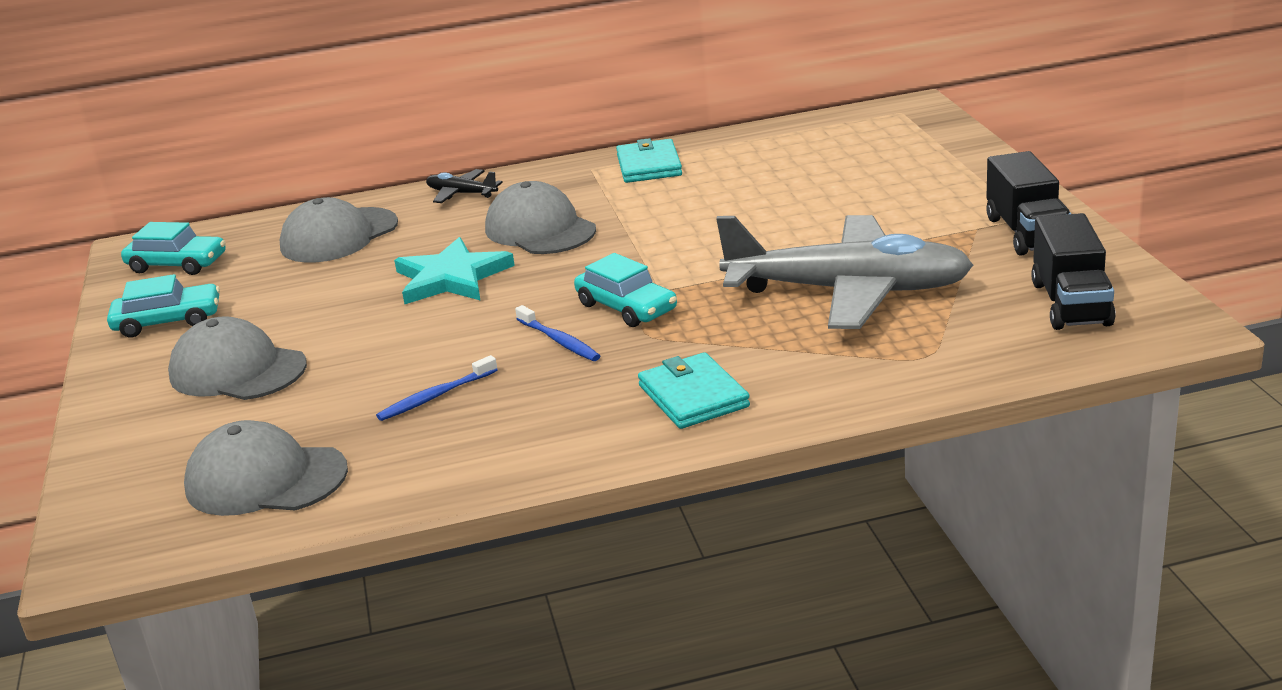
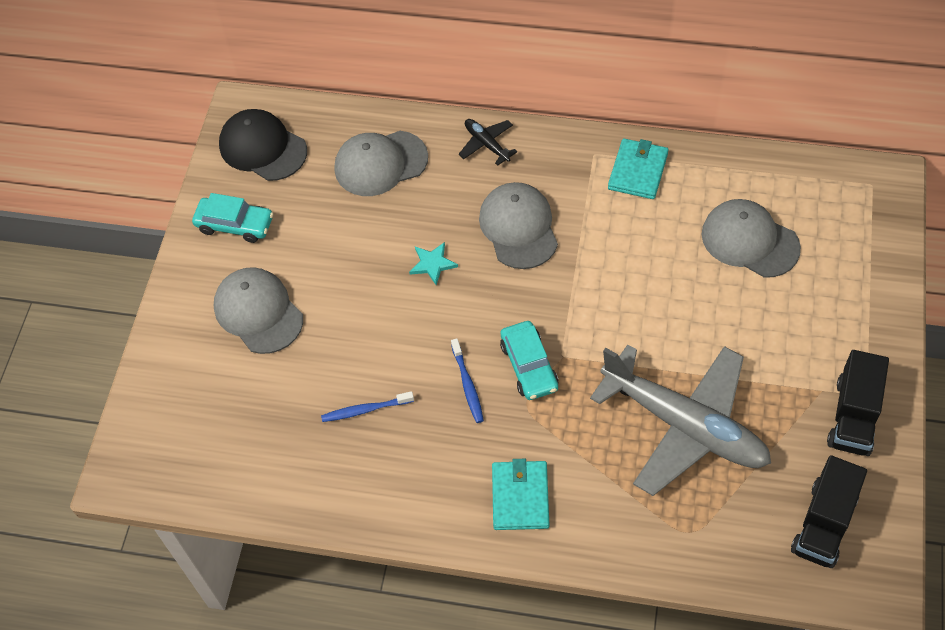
camera: 25 degrees right, 30 degrees up
turquoise car [121,222,226,275] -> black cap [219,109,307,181]
grey cap [184,420,348,516] -> grey cap moved to [702,199,801,278]
turquoise star [394,237,515,304] -> turquoise star [409,242,458,285], size x0.53

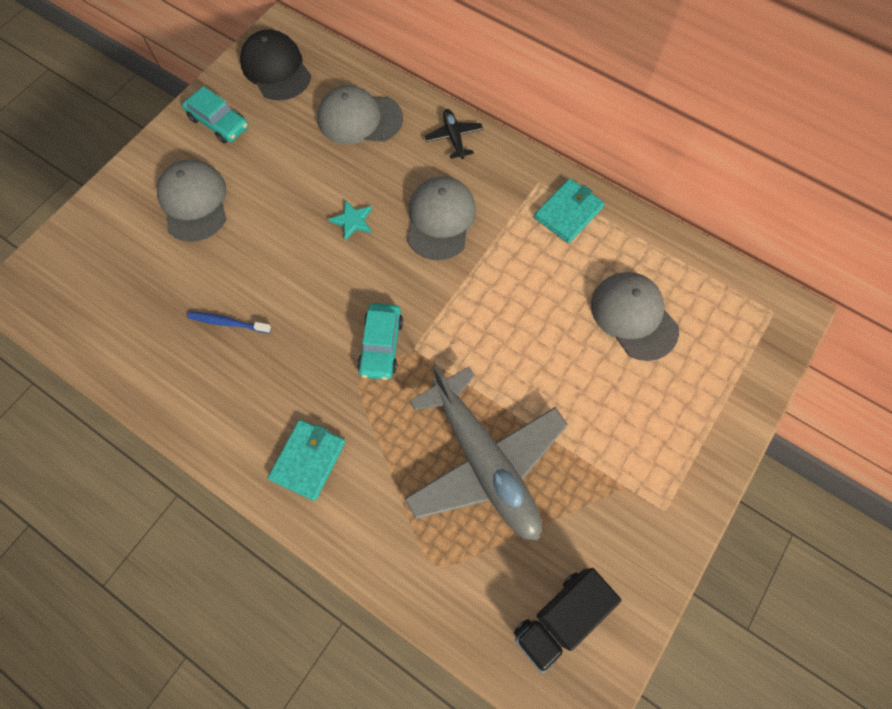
camera: 20 degrees right, 10 degrees up
blue toothbrush [451,338,484,423] -> none
black truck [827,350,889,456] -> none

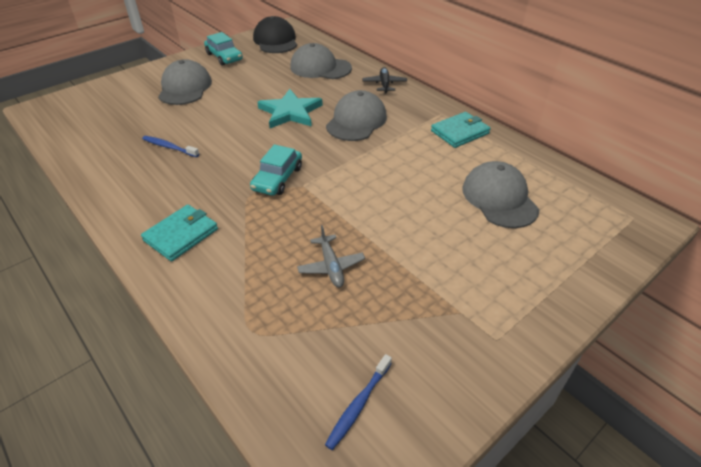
camera: 15 degrees right, 25 degrees down
turquoise star [329,200,372,241] -> turquoise star [257,89,323,128], size x1.87
grey plane [404,365,568,541] -> grey plane [297,225,365,287], size x0.41
black truck [514,568,621,673] -> blue toothbrush [325,354,392,450]

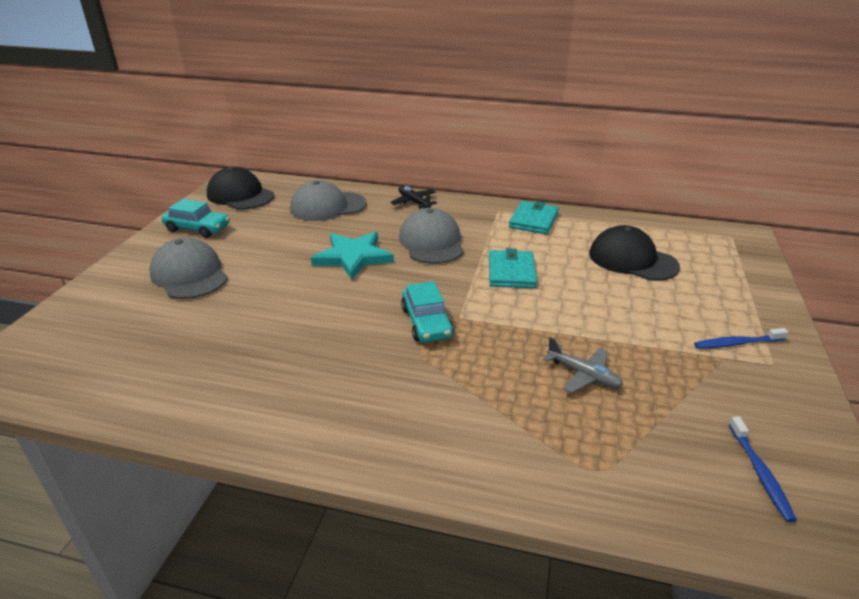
camera: 35 degrees left, 10 degrees down
turquoise wallet [141,205,218,261] -> turquoise wallet moved to [489,248,537,288]
blue toothbrush [142,136,199,157] -> blue toothbrush moved to [694,328,788,349]
grey cap [462,161,539,228] -> black cap [589,225,680,281]

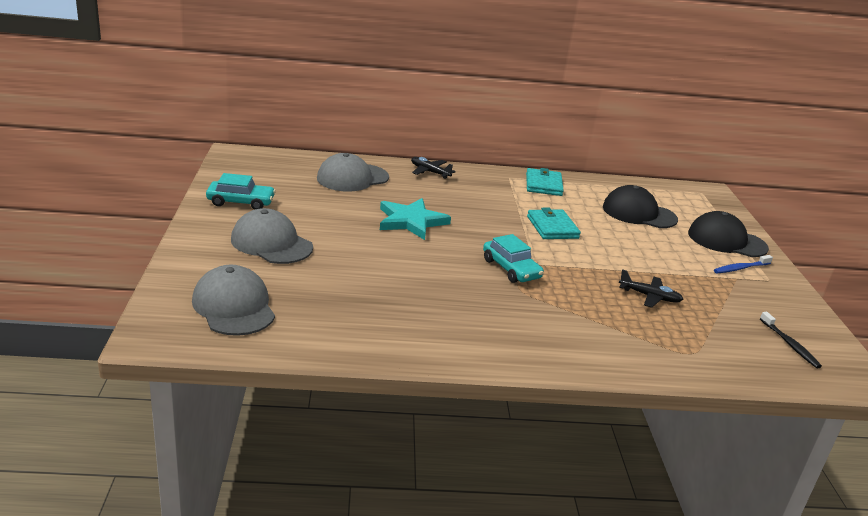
camera: 20 degrees left, 5 degrees down
black cap [207,167,274,210] -> black cap moved to [688,211,769,257]
grey cap [399,208,464,264] -> grey cap moved to [192,265,275,336]
grey plane [543,337,623,393] -> black plane [619,269,683,308]
blue toothbrush [729,417,797,522] -> black toothbrush [760,312,822,369]

